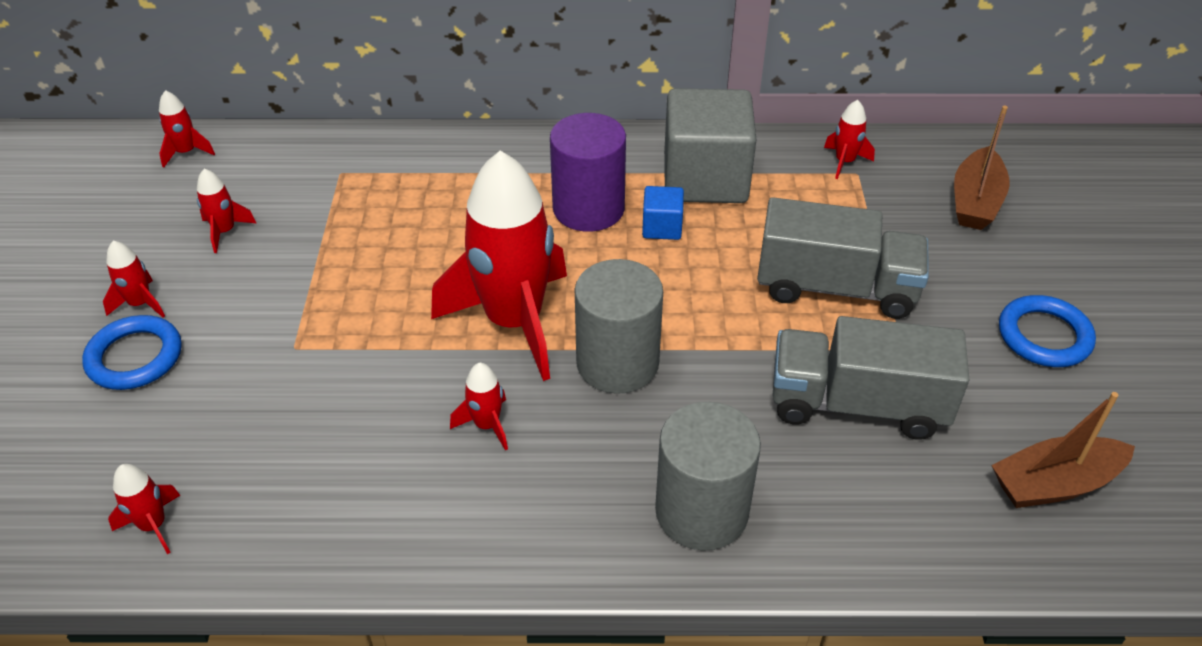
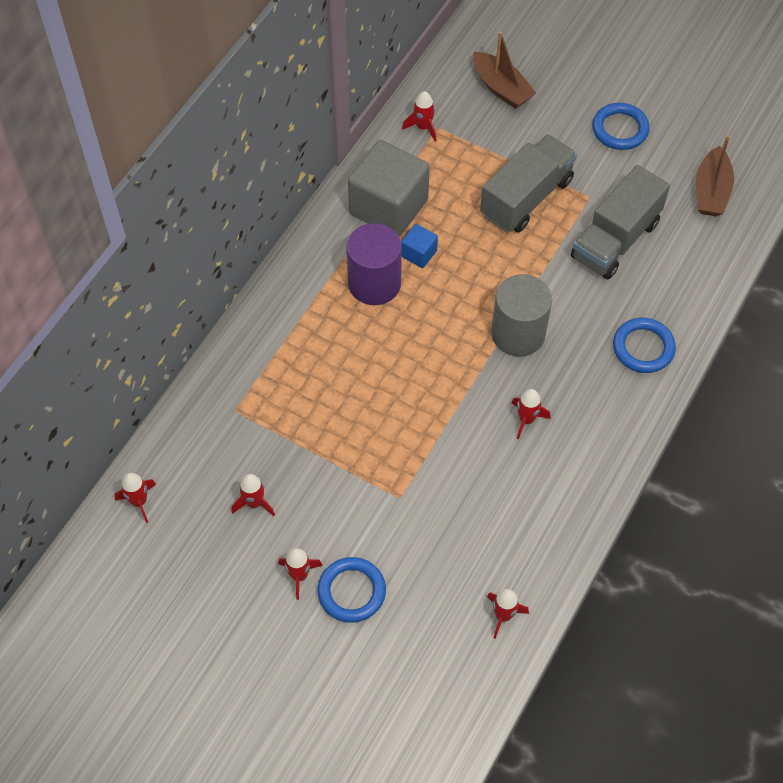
camera: 60 degrees left, 15 degrees up
red rocket [431,151,567,381] -> none
grey cylinder [655,402,761,550] -> blue ring [613,318,676,373]

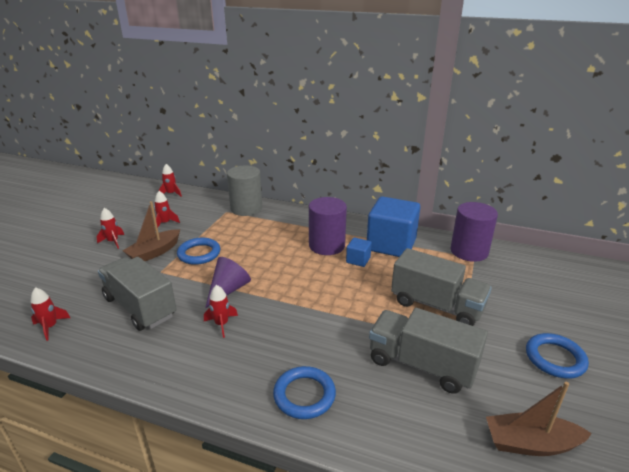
camera: 80 degrees right, 30 degrees down
blue ring [317,557,386,623] -> blue ring moved to [177,238,220,265]
grey cube [348,140,430,237] -> blue cube [367,196,420,257]
red rocket [402,91,436,141] -> purple cylinder [451,202,498,262]
brown boat [473,31,536,109] -> brown boat moved to [123,201,180,261]
grey cylinder [491,274,552,357] -> grey cylinder moved to [227,165,262,216]
none -> grey truck [98,257,177,331]
none -> purple cone [205,257,251,308]

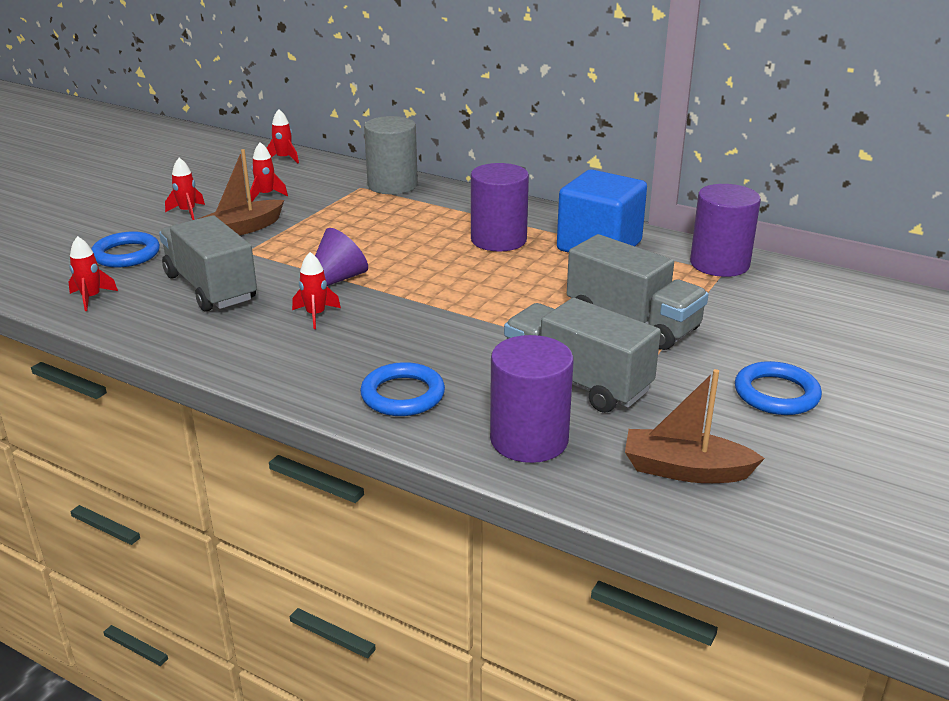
camera: 10 degrees right, 0 degrees up
blue ring [177,238,220,265] -> blue ring moved to [91,232,160,267]
blue cube [346,238,372,267] -> none
none -> purple cylinder [490,335,574,463]

